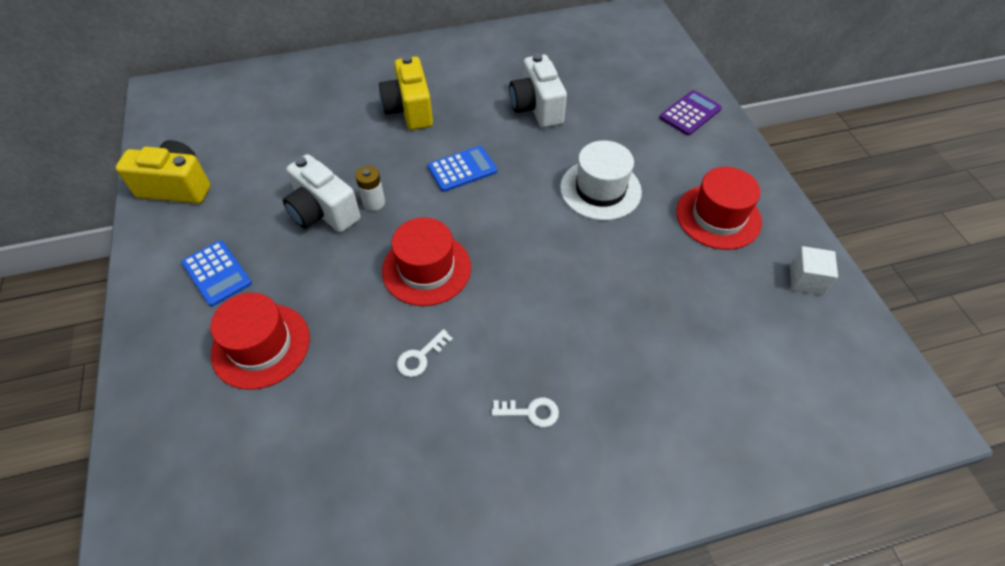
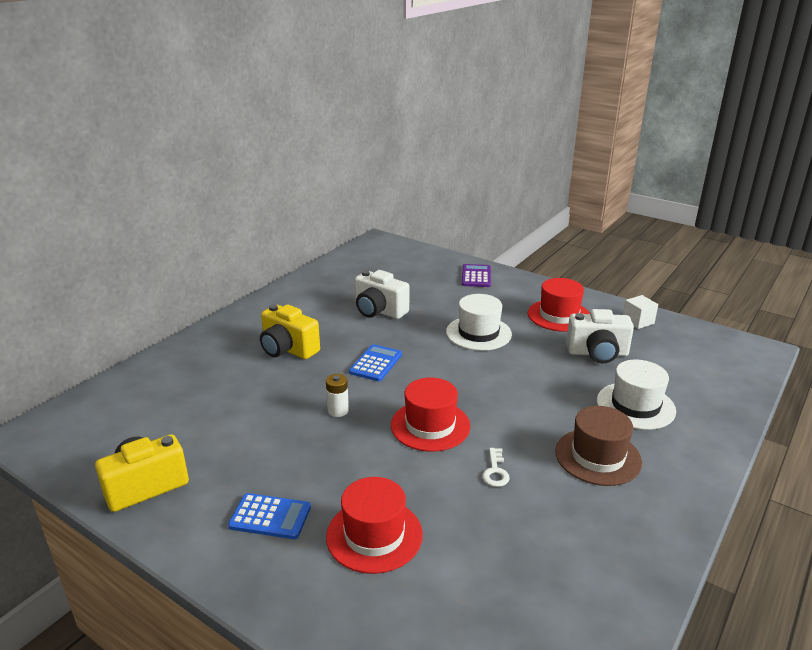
camera: 40 degrees left, 25 degrees down
white camera [283,154,361,232] -> white camera moved to [566,309,634,363]
white key [492,398,559,427] -> brown hat [555,406,642,486]
none -> white hat [597,360,676,430]

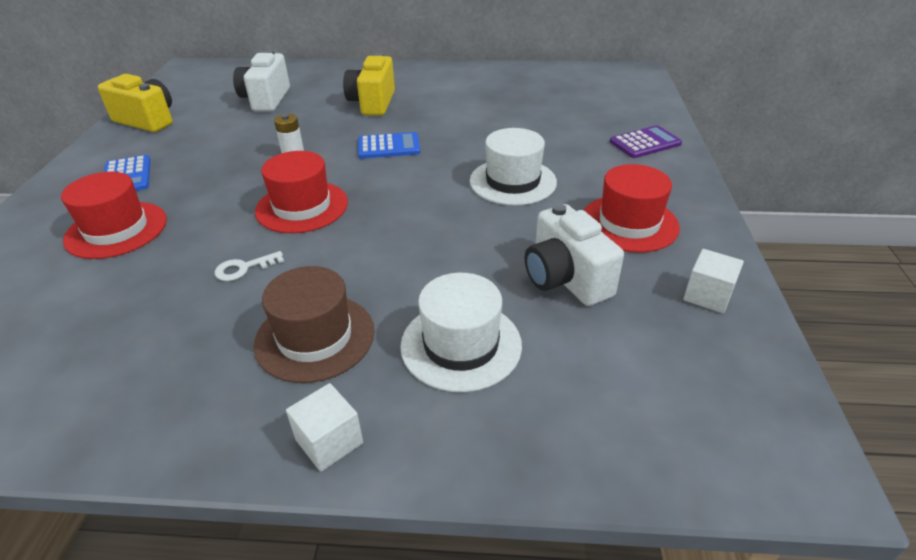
camera: 60 degrees right, 10 degrees up
white camera [355,270,409,319] -> white camera moved to [233,50,290,112]
none -> white cube [286,383,363,472]

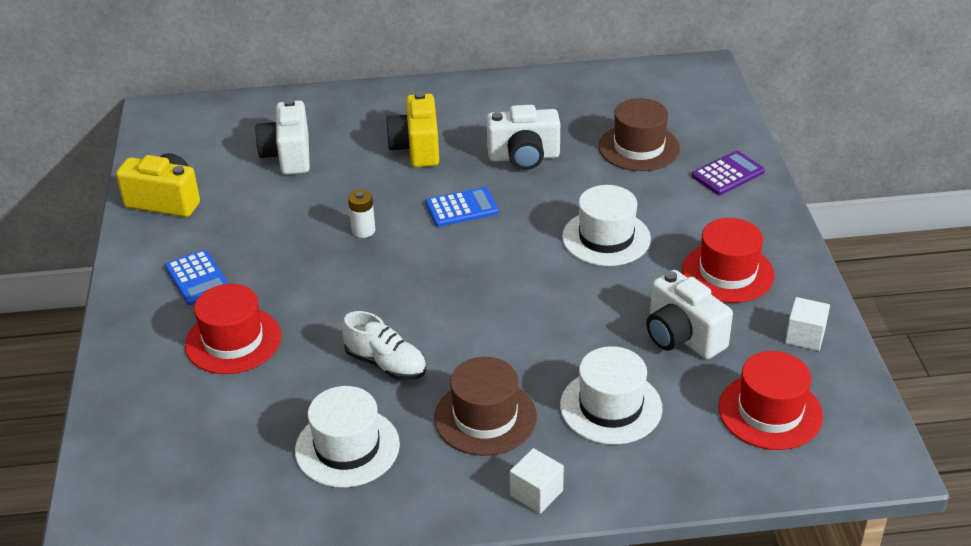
camera: 10 degrees left, 0 degrees up
white key [215,251,284,281] -> white shoe [342,311,426,380]
red hat [255,151,348,233] -> red hat moved to [718,351,823,450]
none -> white hat [295,386,400,488]
none -> white camera [487,105,560,170]
none -> brown hat [599,98,680,171]

